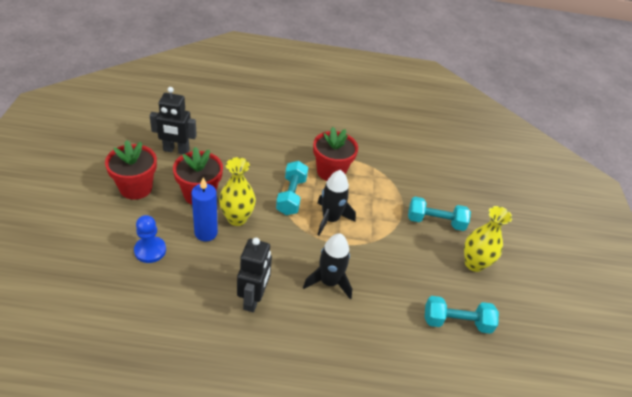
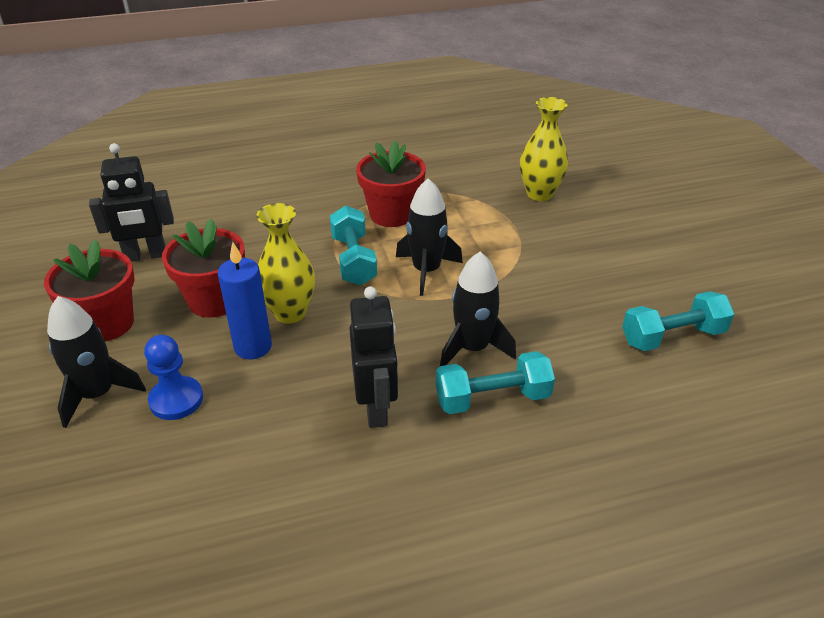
camera: 15 degrees left, 5 degrees down
turquoise dumbbell [408,197,471,231] -> turquoise dumbbell moved to [436,351,555,414]
yellow vase [464,206,512,272] -> yellow vase moved to [520,97,568,201]
none -> black rocket [47,296,146,428]

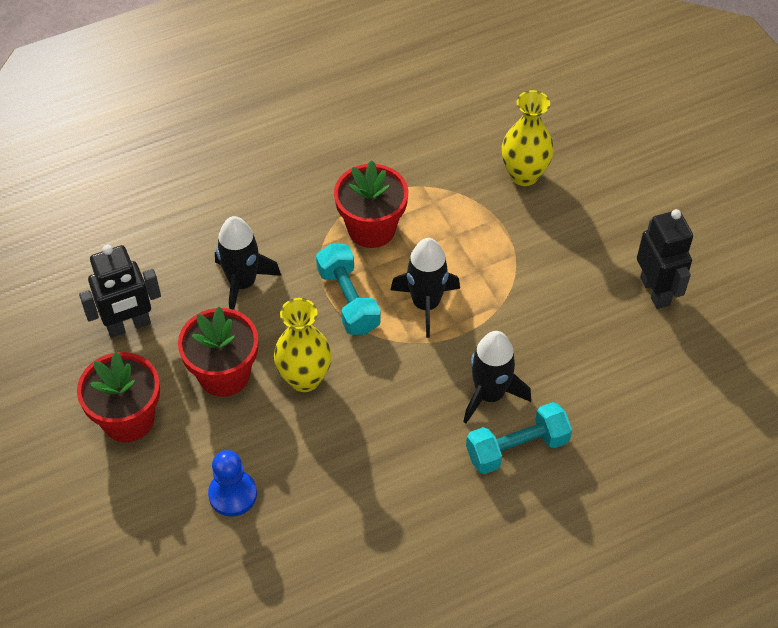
camera: 10 degrees left, 15 degrees up
black rocket [47,296,146,428] -> black rocket moved to [215,216,281,310]
blue candle [218,242,272,360] -> none
black robot [349,286,398,428] -> black robot moved to [637,209,693,309]
turquoise dumbbell [622,291,734,351] -> none

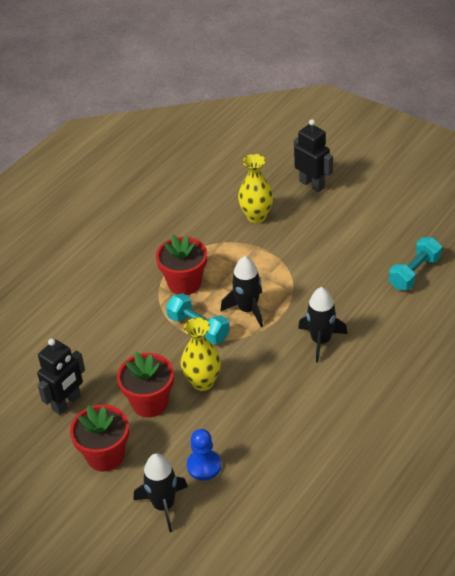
camera: 25 degrees left, 10 degrees down
black rocket [215,216,281,310] -> black rocket moved to [134,453,188,532]
turquoise dumbbell [466,402,572,474] -> turquoise dumbbell moved to [389,237,442,290]
black robot [637,209,693,309] -> black robot moved to [294,119,333,192]

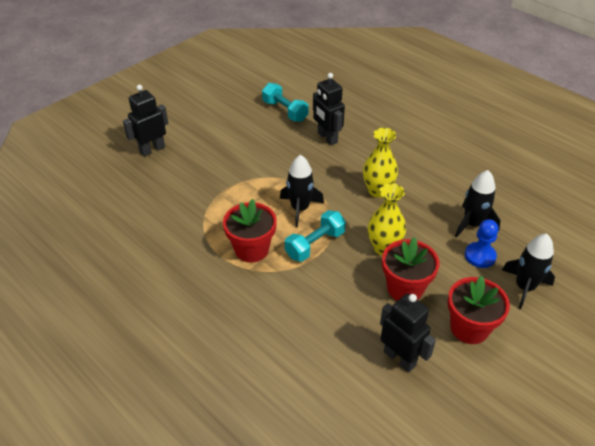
camera: 85 degrees left, 0 degrees up
yellow vase [238,154,273,223] -> yellow vase moved to [363,128,398,198]
black rocket [298,287,348,362] -> black rocket moved to [455,170,501,238]
none -> black robot [313,73,345,145]

